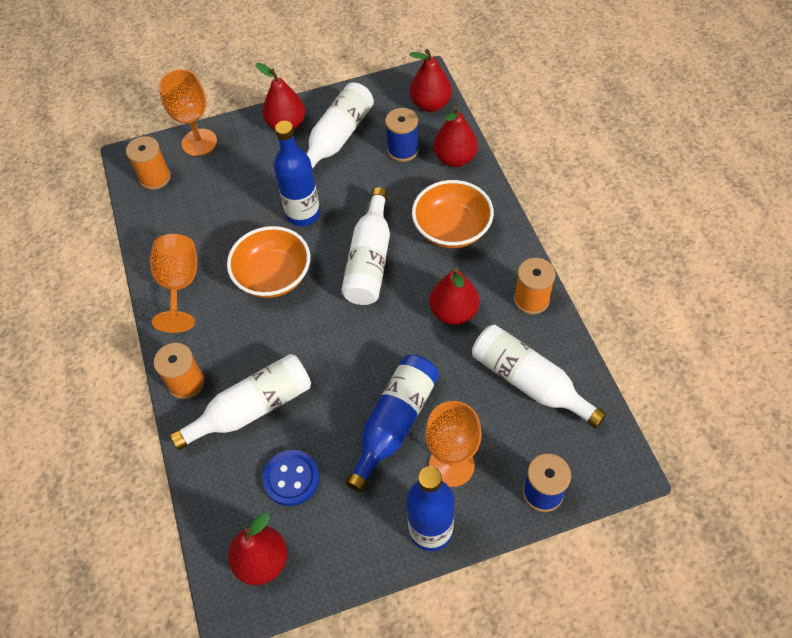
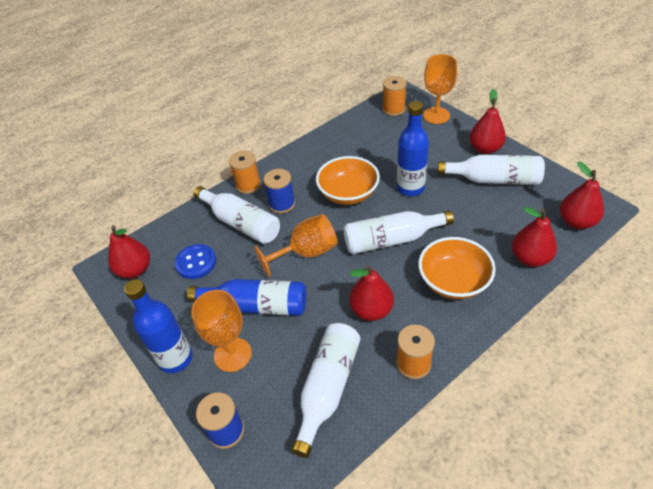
camera: 70 degrees right, 10 degrees down
orange goblet [150,234,197,333] -> orange goblet moved to [254,214,338,277]
blue spool [385,108,419,162] -> blue spool moved to [263,169,295,214]

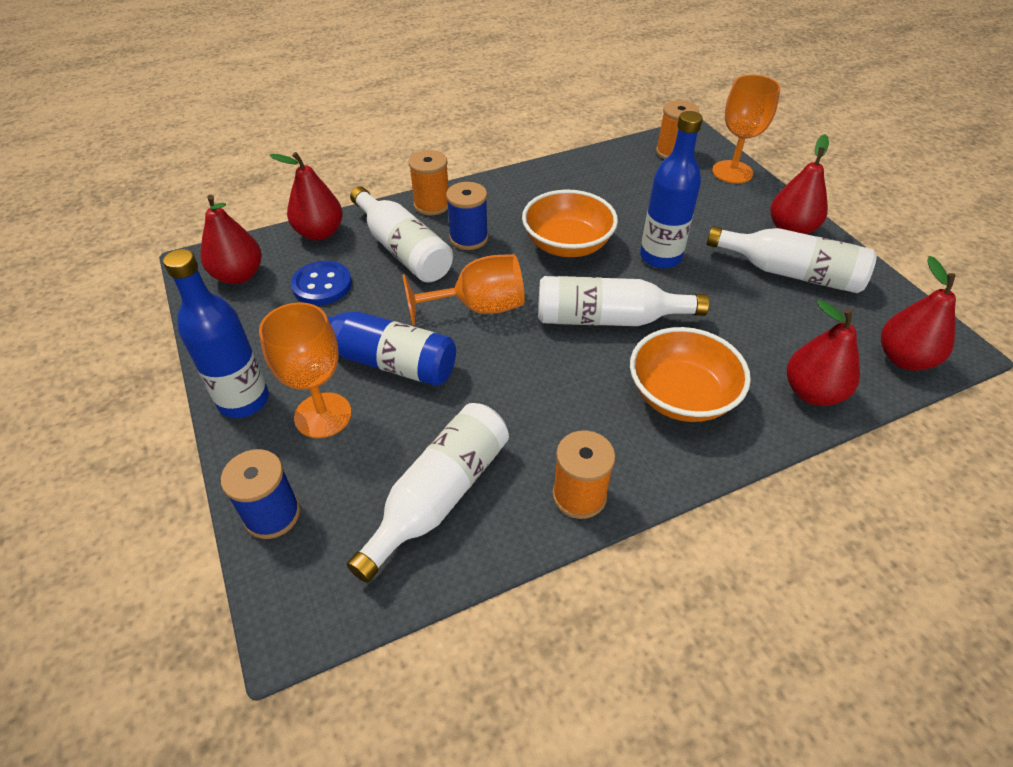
camera: 10 degrees right, 0 degrees up
red pear [349,265,394,321] -> red pear moved to [269,152,343,240]

